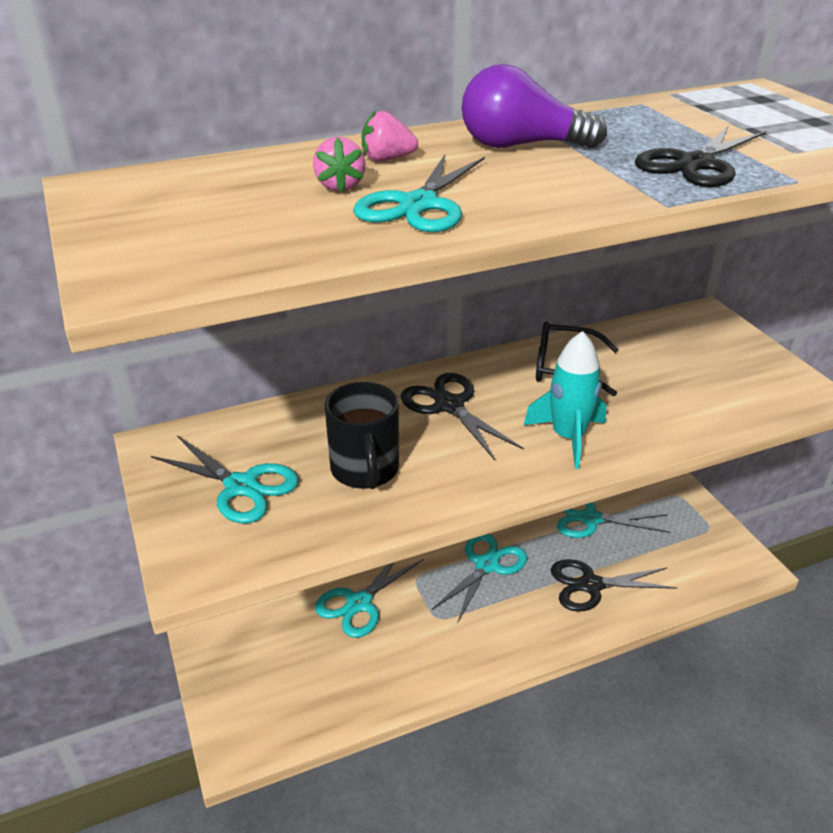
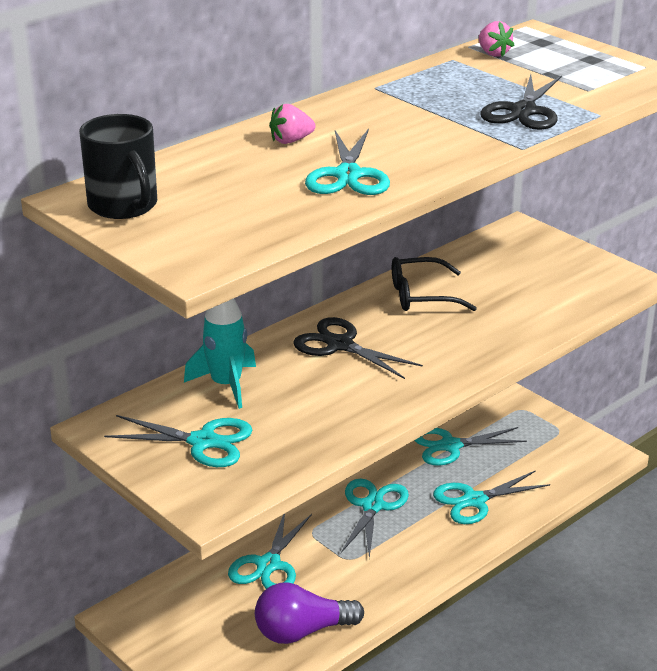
camera: 20 degrees left, 5 degrees down
pink strawberry [313,137,365,193] -> pink strawberry moved to [479,21,515,57]
black mug [325,382,399,489] -> black mug moved to [79,114,157,219]
purple light bulb [462,64,607,149] -> purple light bulb moved to [255,582,364,644]
turquoise rocket [524,331,606,469] -> turquoise rocket moved to [184,299,256,409]
black scissors [551,559,677,612] -> turquoise scissors [433,470,550,524]

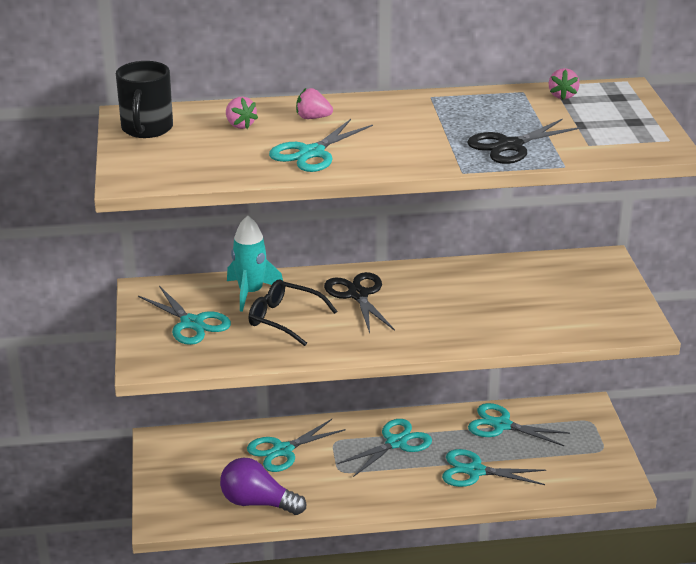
camera: 35 degrees right, 0 degrees up
black glasses [392,257,477,311] -> black glasses moved to [248,279,337,346]
none -> pink strawberry [226,97,258,129]

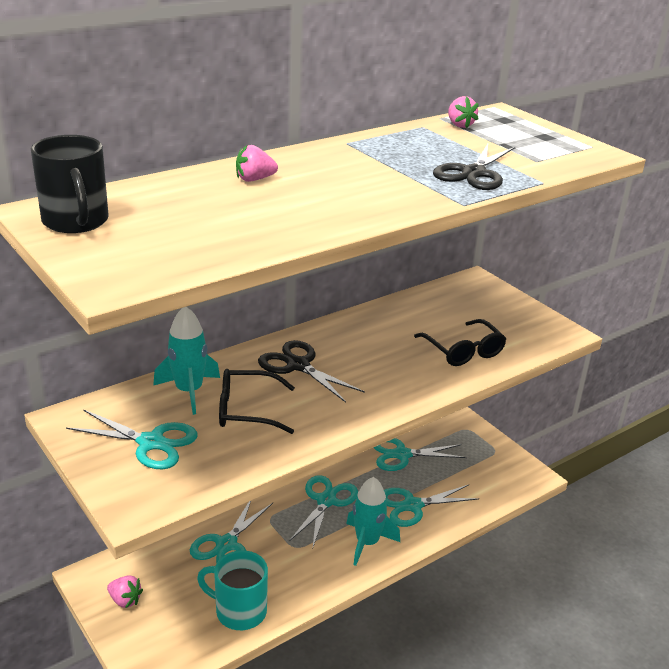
camera: 30 degrees left, 0 degrees up
purple light bulb [220,458,306,515] -> turquoise mug [197,550,268,630]
pink strawberry [226,97,258,129] -> pink strawberry moved to [107,575,143,608]
turquoise scissors [269,119,373,172] -> none
none -> turquoise rocket [346,477,400,566]
none -> black glasses [414,319,506,366]

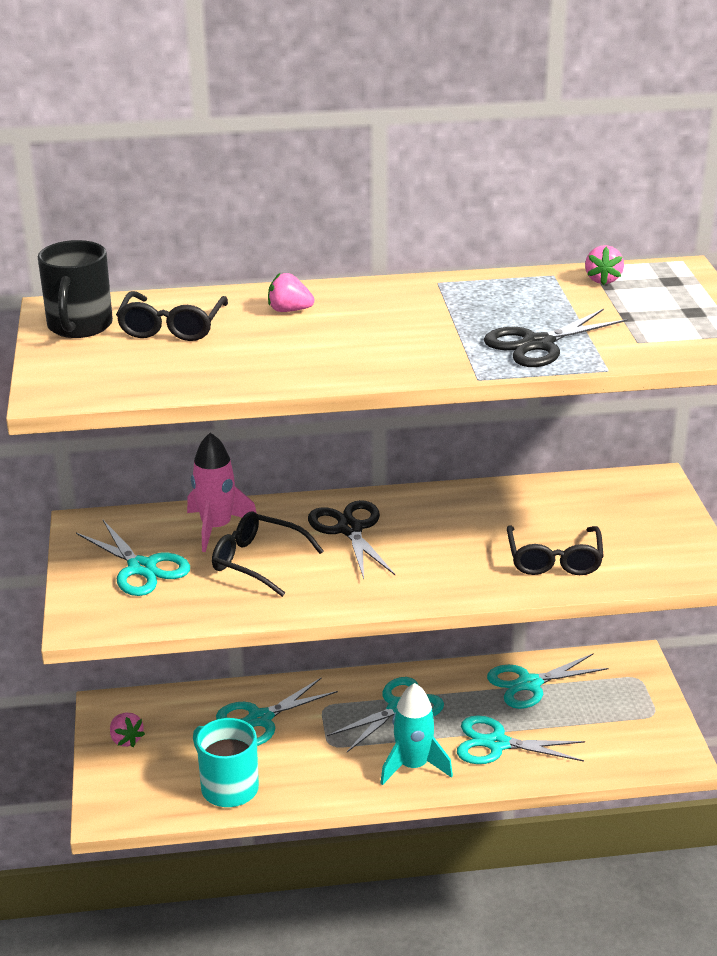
camera: 30 degrees right, 0 degrees up
turquoise rocket [153,307,220,415] -> pink rocket [187,432,257,552]
turquoise scissors [373,438,466,471] -> turquoise scissors turned 45 degrees counterclockwise [487,653,608,709]
none -> black glasses [116,291,228,341]

